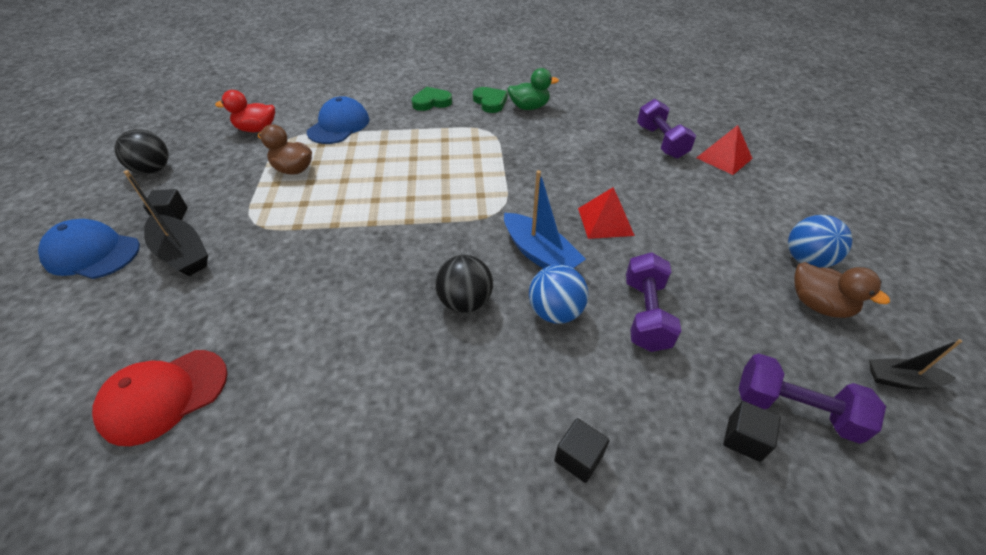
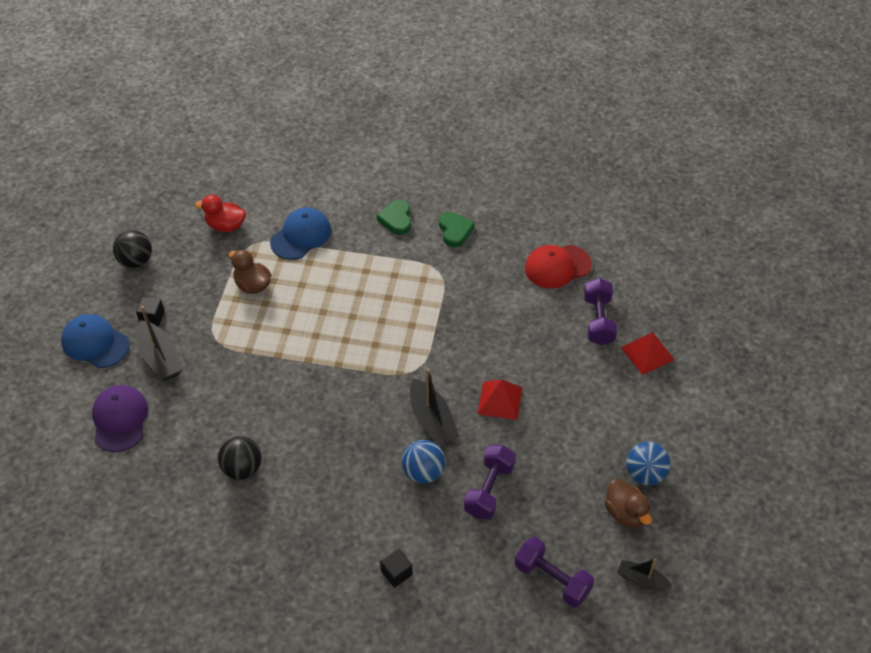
camera: 15 degrees right, 5 degrees up
red cap [92,350,228,446] -> red cap moved to [525,245,592,289]
green heart [412,87,452,111] -> green heart turned 90 degrees counterclockwise [377,200,411,235]
black ball [435,255,493,313] -> black ball moved to [218,436,262,480]
blue boat [504,170,586,269] -> black boat [410,368,459,445]
green duck [507,68,559,110] -> none
black cube [723,401,780,462] -> none
none -> purple cap [92,385,148,452]

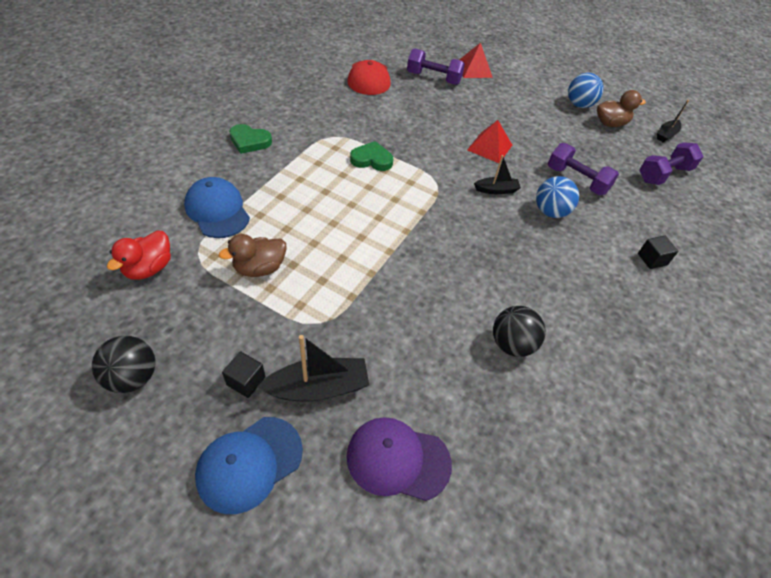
camera: 75 degrees left, 0 degrees up
black boat [410,368,459,445] -> black boat [474,155,521,194], size x0.60
green heart [439,212,475,247] -> green heart moved to [350,141,393,171]

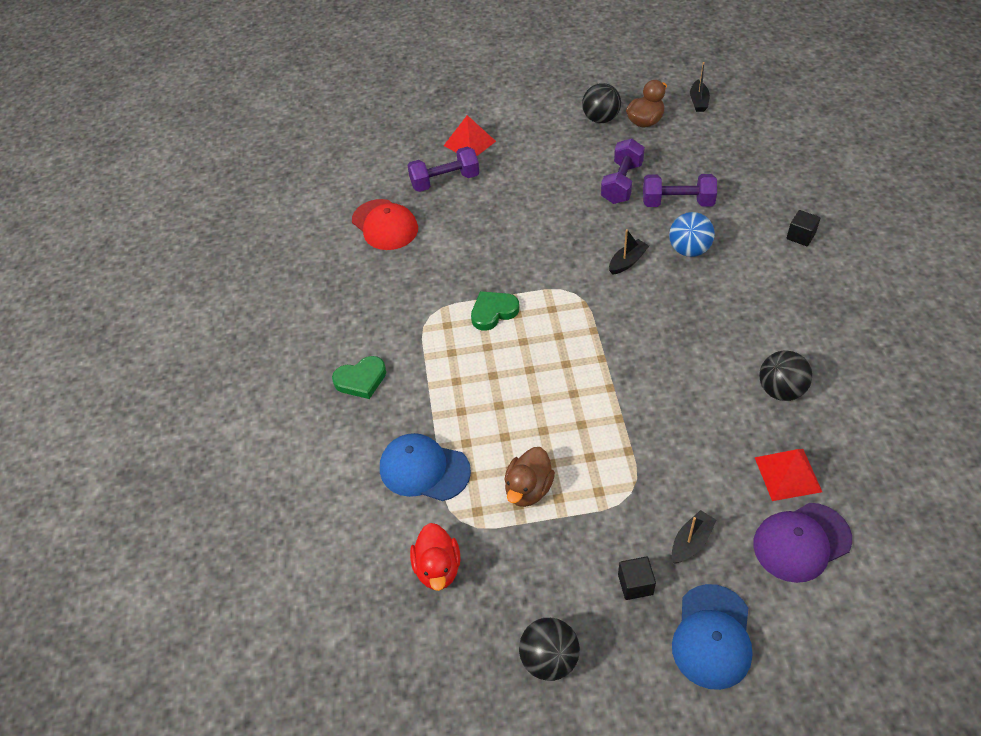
camera: 30 degrees left, 0 degrees up
black boat [257,335,369,402] -> black boat [672,510,717,564], size x0.60
red pyramid [467,120,512,163] -> red pyramid moved to [754,449,822,501]
blue ball [568,73,604,108] -> black ball [582,83,621,123]
purple dumbbell [639,142,703,185] -> purple dumbbell moved to [601,138,645,204]

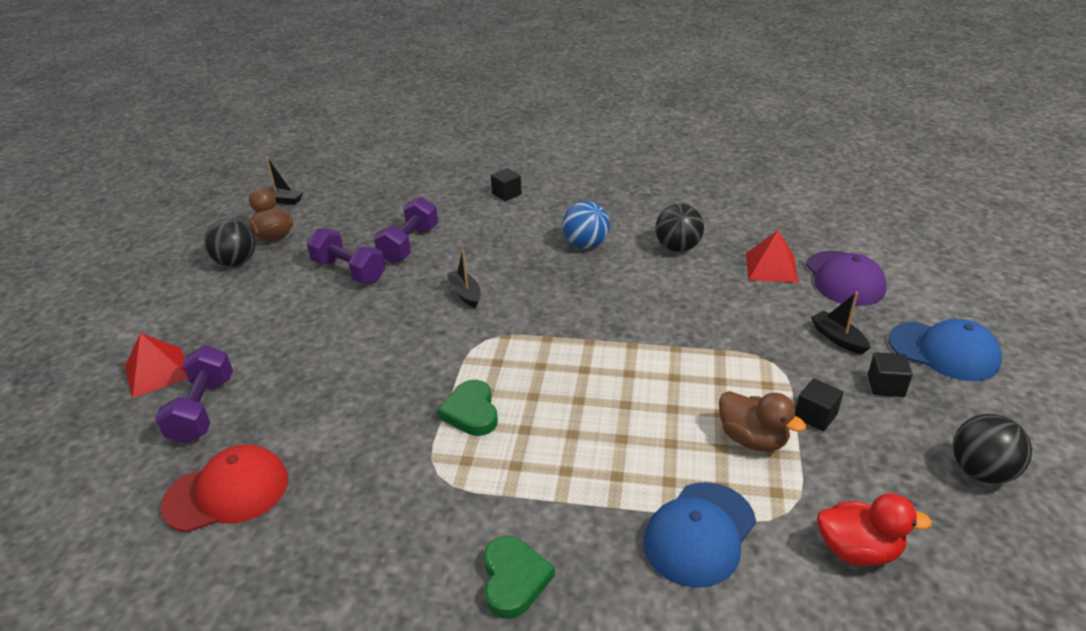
camera: 75 degrees left, 15 degrees down
blue ball [669,212,715,257] -> blue ball moved to [562,201,610,249]
none -> black cube [795,378,843,431]

